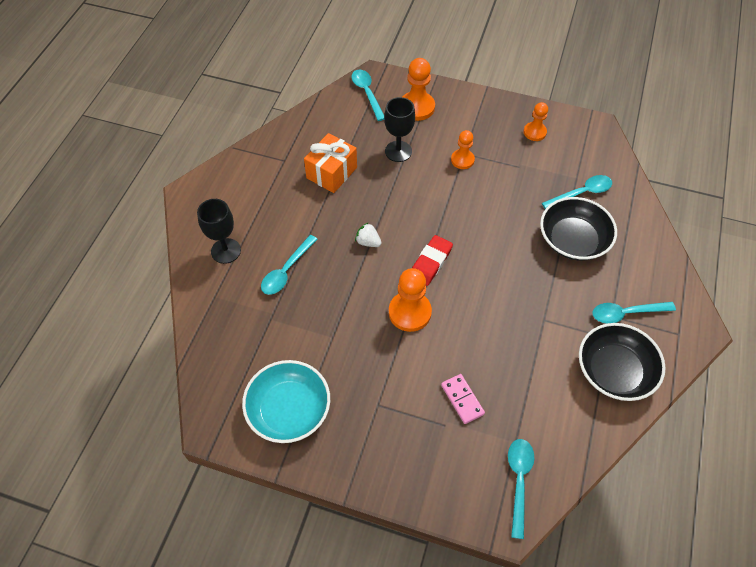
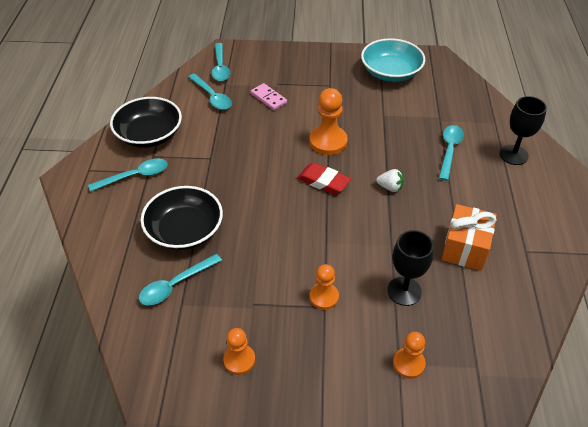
camera: 165 degrees right, 10 degrees down
turquoise spoon [352,70,384,121] -> turquoise spoon moved to [189,74,232,110]
orange pawn [403,58,435,121] -> orange pawn [393,332,426,379], size x0.63
red eraser [412,235,453,286] -> red eraser turned 75 degrees counterclockwise [297,163,351,195]

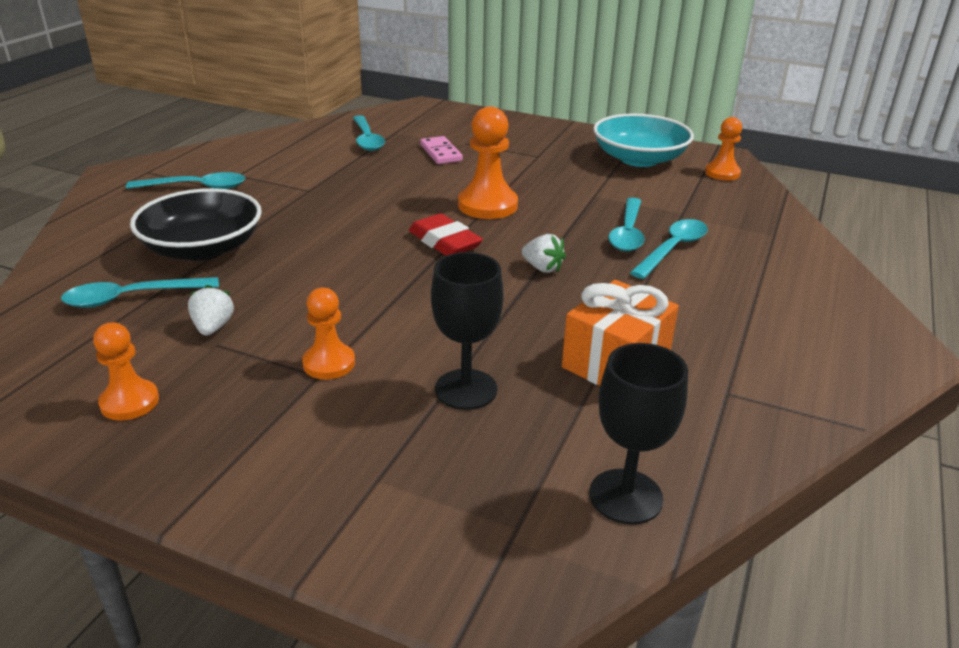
camera: 20 degrees right, 15 degrees down
black bowl [110,97,182,148] -> none
turquoise spoon [212,43,230,81] -> turquoise spoon moved to [609,198,645,251]
orange pawn [393,332,426,379] -> orange pawn moved to [705,117,742,180]
black goblet [499,96,547,165] -> black goblet moved to [589,343,688,525]
none -> white strawberry [188,285,234,336]

